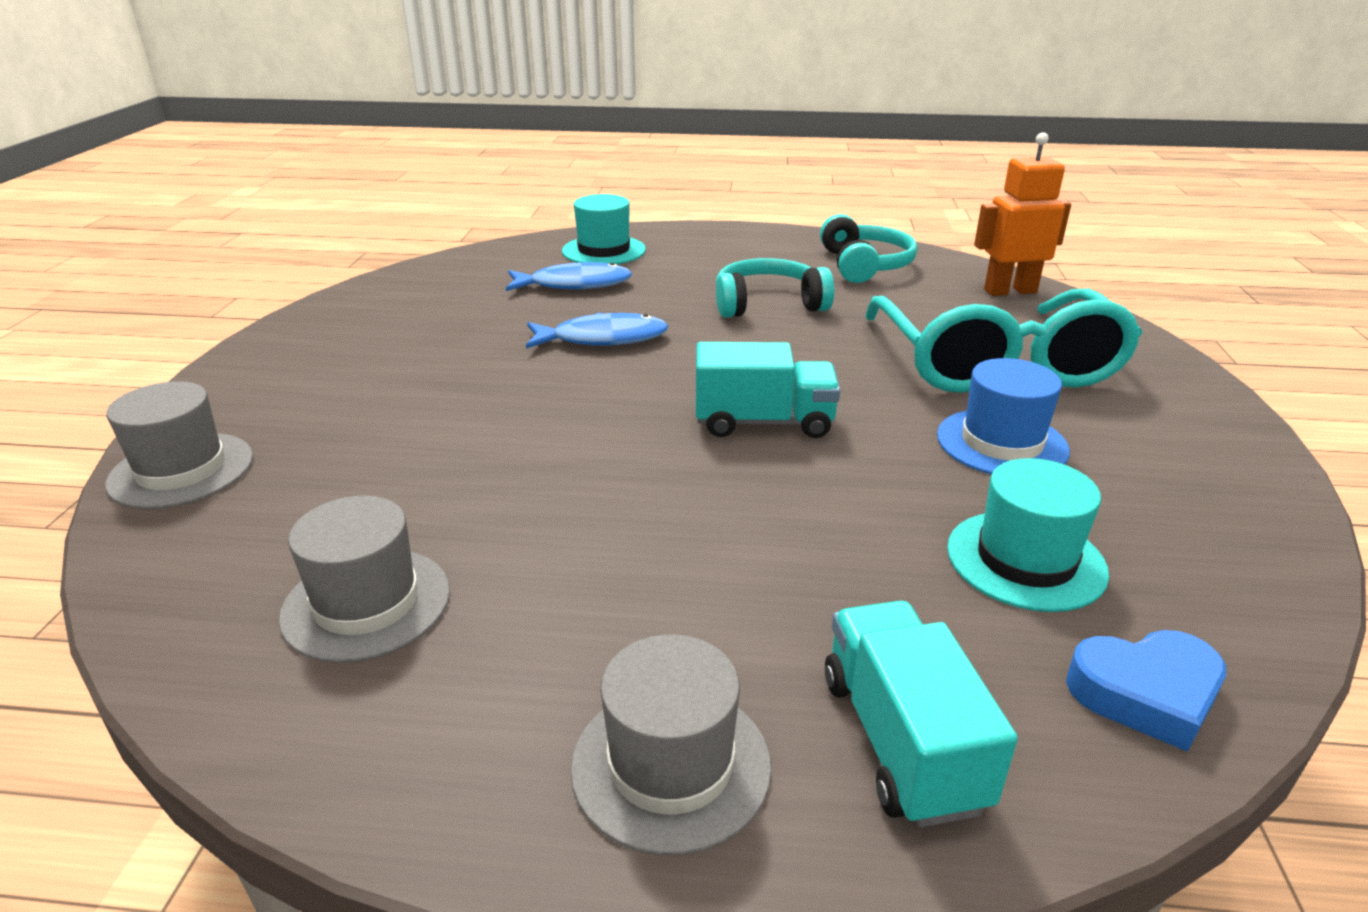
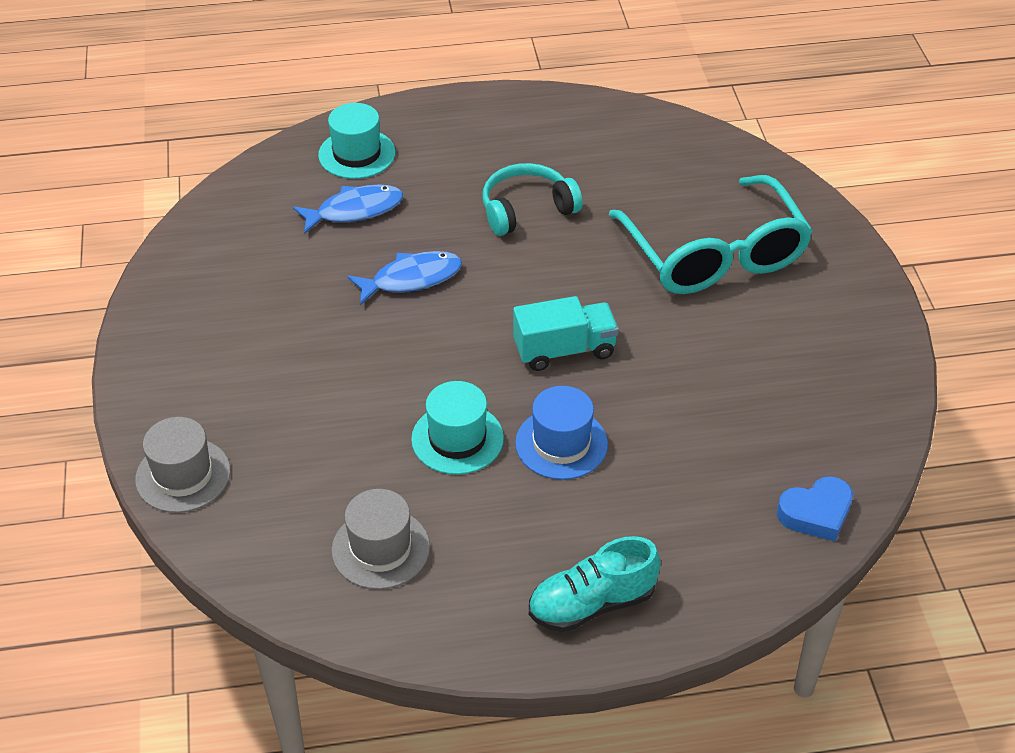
camera: 15 degrees left, 15 degrees up
grey hat [570,635,772,855] -> turquoise shoe [529,536,661,632]
turquoise headphones [820,214,917,283] -> none
turquoise truck [825,601,1018,827] -> none
blue hat [937,358,1070,474] -> blue hat moved to [515,386,608,480]
turquoise hat [947,458,1109,612] -> turquoise hat moved to [411,381,504,475]
orange robot [974,132,1071,296] -> none

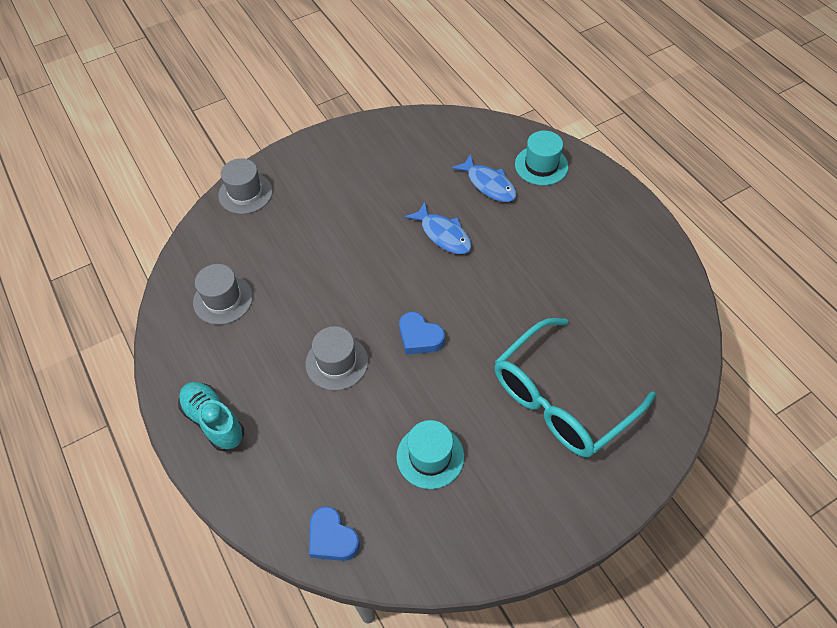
camera: 70 degrees right, 10 degrees up
turquoise hat [411,381,504,475] -> turquoise hat moved to [396,420,464,489]
turquoise headphones [482,163,583,236] -> none
turquoise truck [513,296,619,371] -> blue heart [399,312,445,354]
blue hat [515,386,608,480] -> grey hat [306,326,368,391]

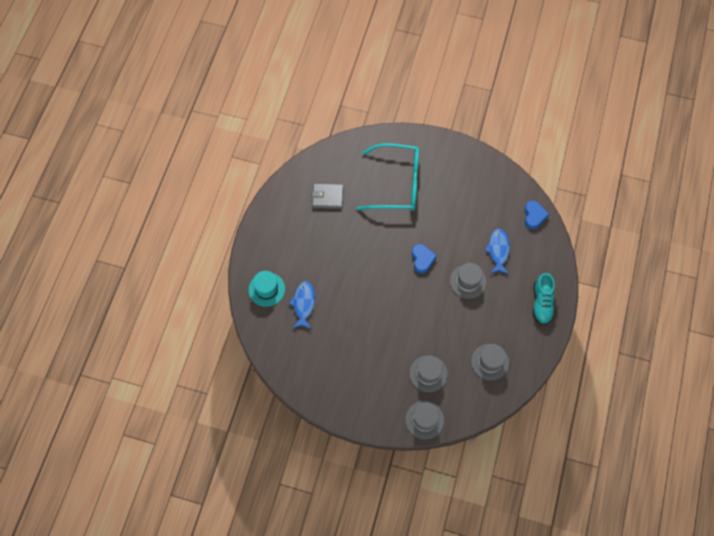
camera: 135 degrees left, 10 degrees up
turquoise hat [396,420,464,489] -> none
blue fish [405,202,471,254] -> blue fish moved to [485,228,510,274]
none -> grey wallet [312,183,344,209]
none -> grey hat [410,355,448,392]

